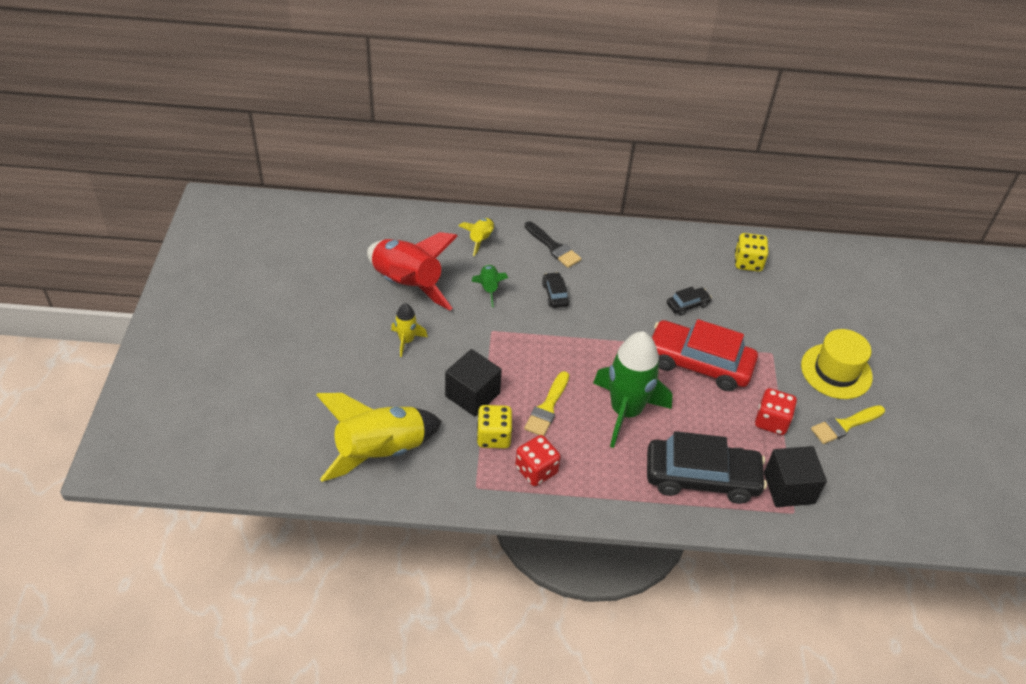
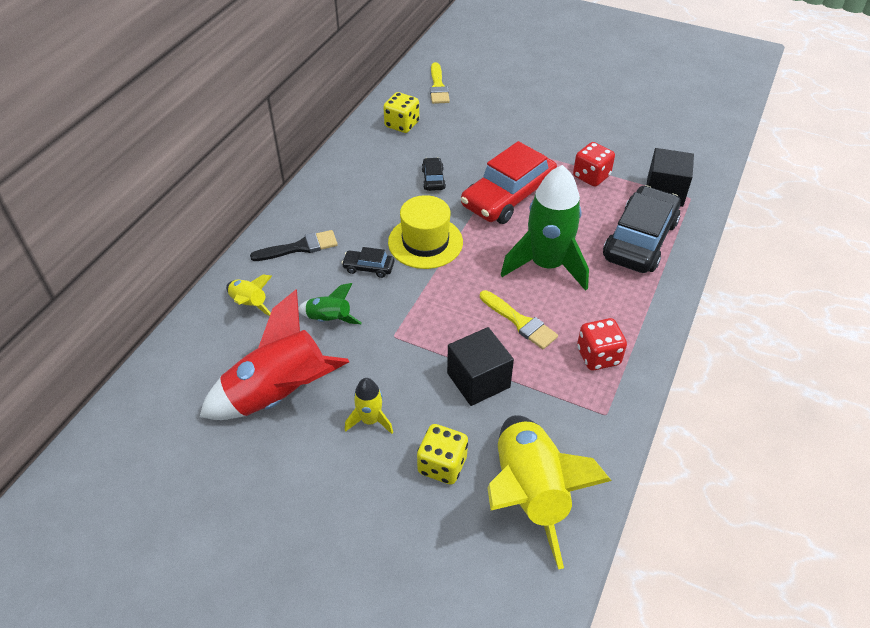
camera: 65 degrees left, 0 degrees up
yellow dice [477,405,513,448] -> yellow dice moved to [417,424,468,485]
yellow hat [801,329,873,399] -> yellow hat moved to [388,195,463,269]
yellow brush [811,405,885,444] -> yellow brush moved to [430,62,450,104]

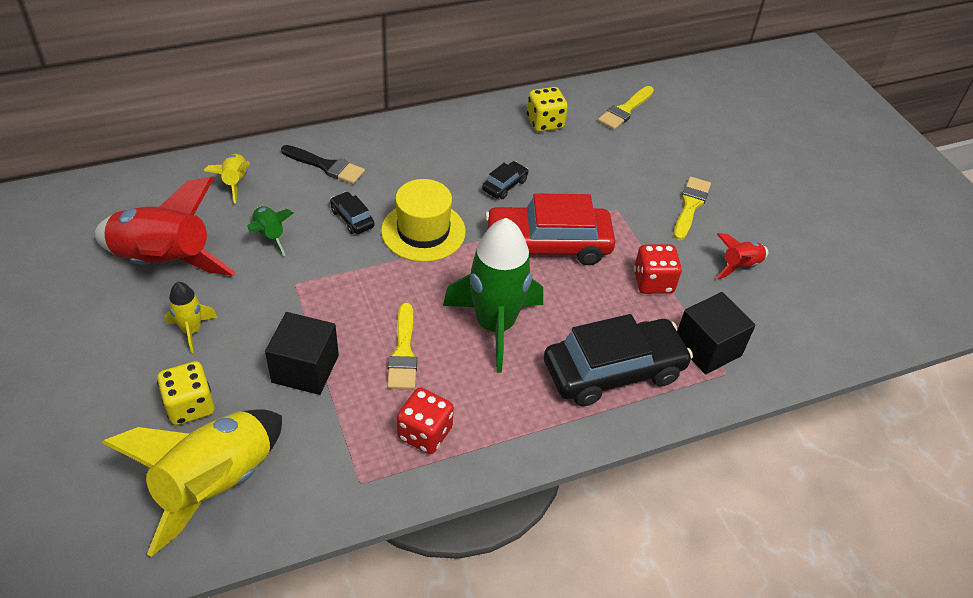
camera: 40 degrees right, 0 degrees up
none -> yellow brush [674,176,711,241]
none -> red rocket [717,233,768,279]

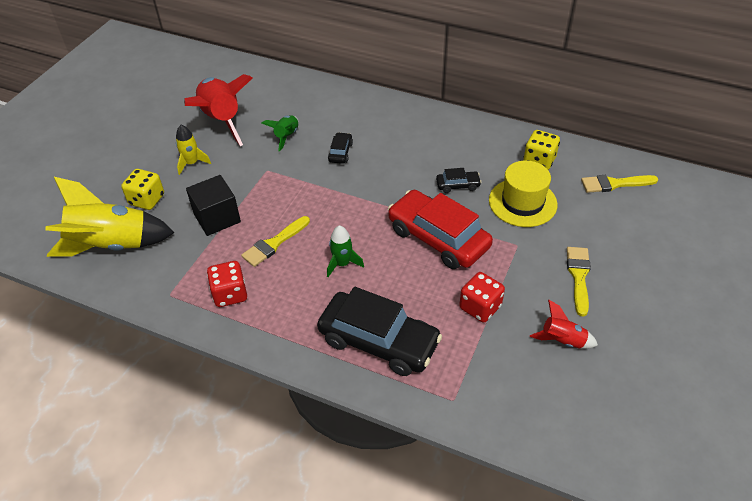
camera: 50 degrees right, 0 degrees up
yellow rocket [204,154,250,203] -> none
black brush [281,145,365,184] -> none
yellow hat [381,179,466,262] -> yellow hat moved to [489,160,558,227]
green rocket [443,218,543,373] -> green rocket [327,225,364,277], size x0.48
yellow brush [674,176,711,241] -> yellow brush turned 60 degrees counterclockwise [567,247,591,316]
black cube [677,292,756,375] -> none

